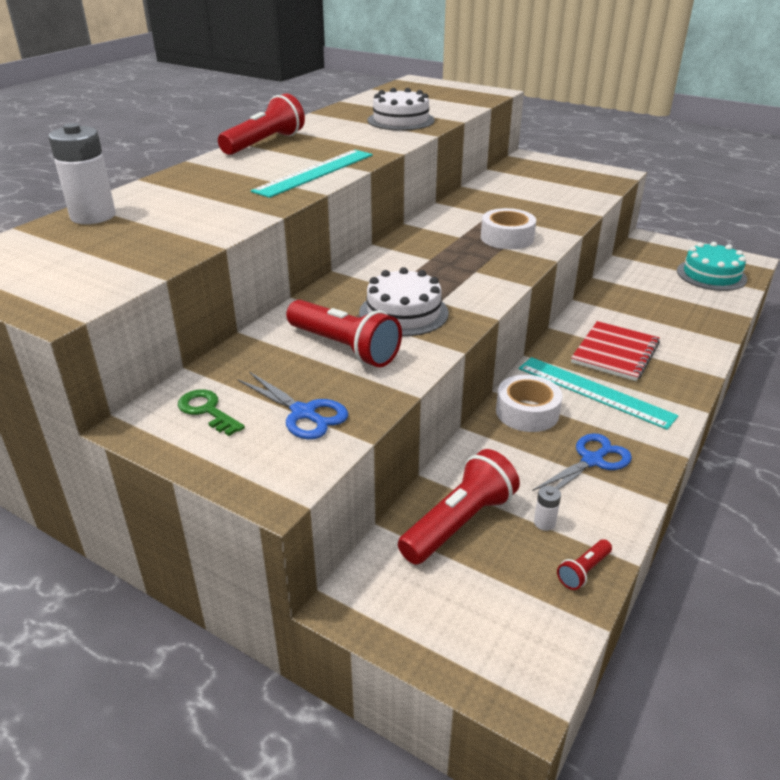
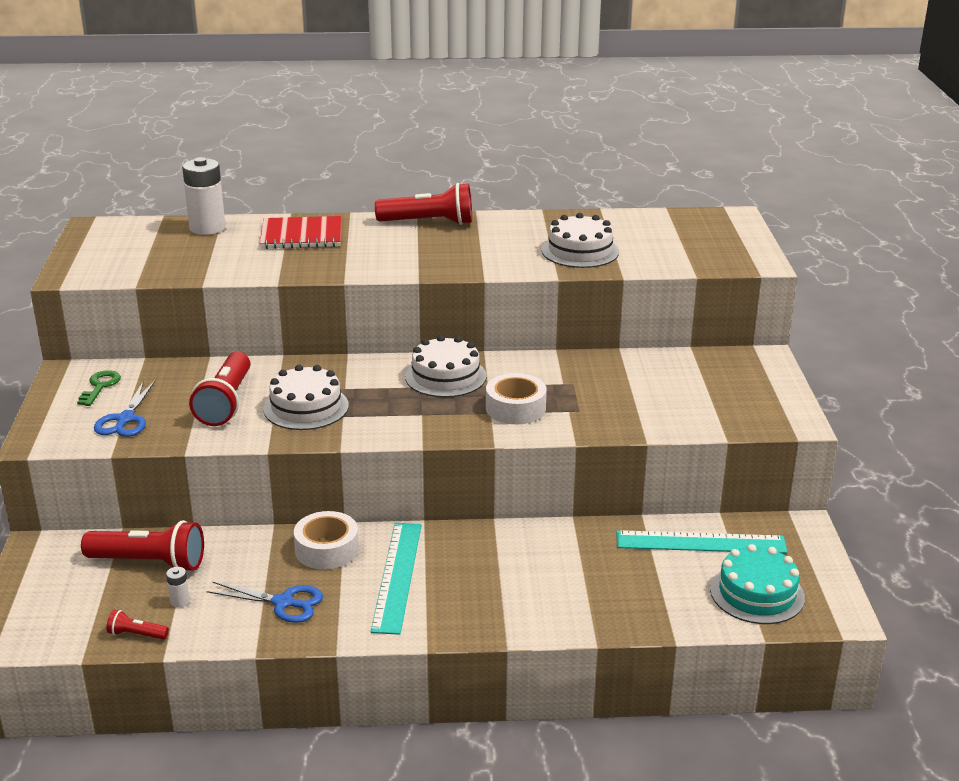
camera: 55 degrees right, 5 degrees down
turquoise ruler [251,150,373,198] -> turquoise ruler moved to [616,530,788,554]
red notebook [571,321,660,381] -> red notebook moved to [260,216,341,249]
none -> white cake [405,335,486,397]

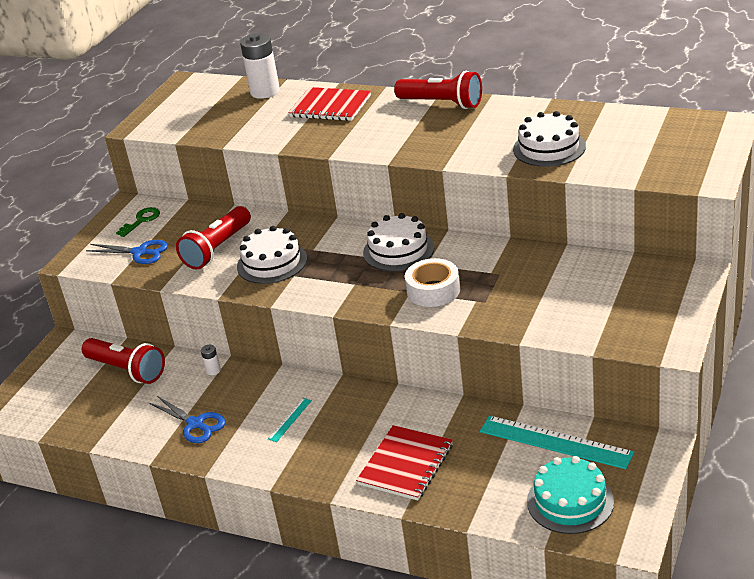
camera: 30 degrees right, 5 degrees up
blue scissors [94,381,155,437] -> blue scissors turned 105 degrees counterclockwise [86,240,168,264]
red flashlight [106,610,169,640] -> none
white battery [166,567,190,607] -> white battery moved to [201,345,221,375]
white tape [294,511,359,570] -> none
turquoise ruler [371,523,422,635] -> turquoise ruler [268,398,312,442], size x0.45
none -> red notebook [356,425,453,501]

